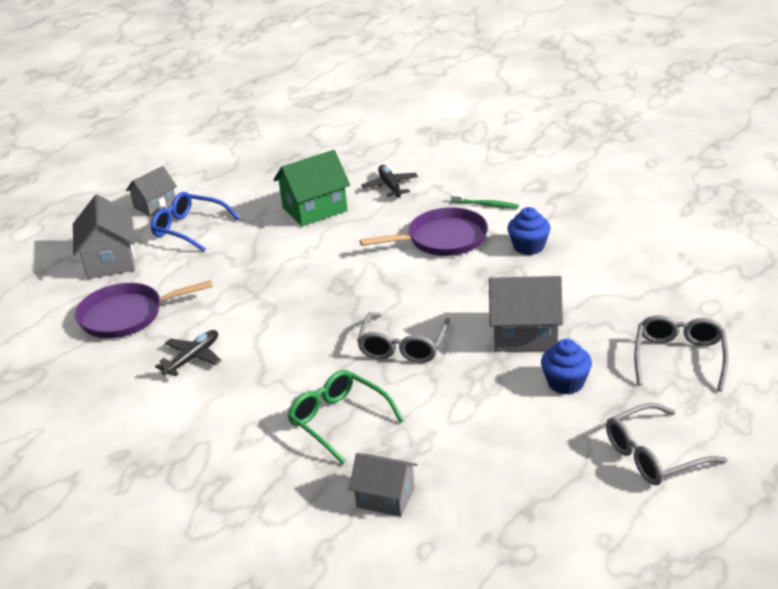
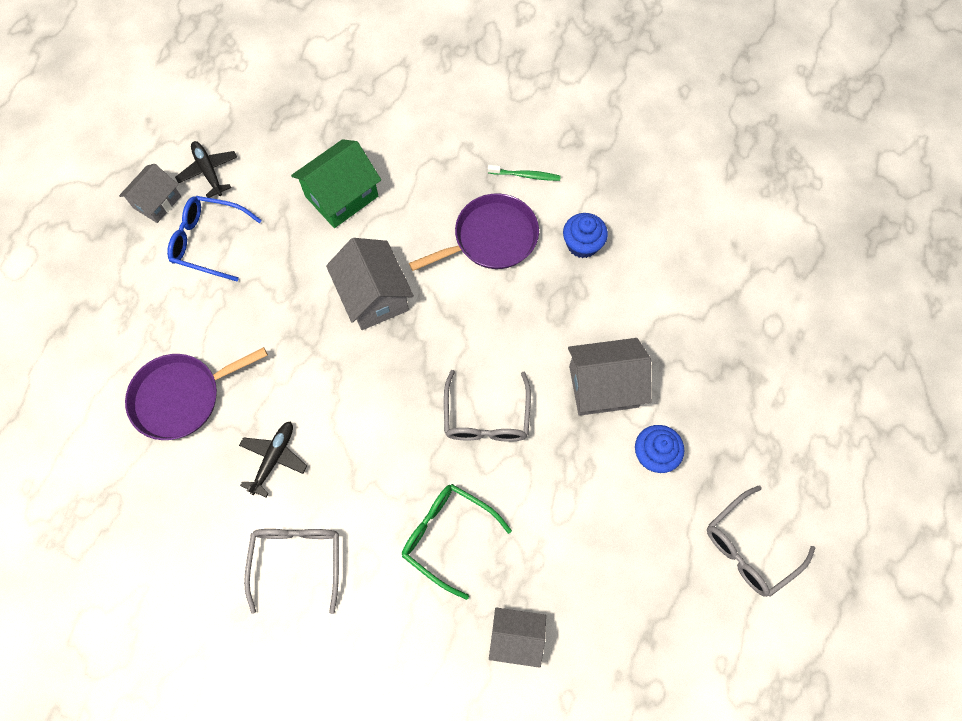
camera: 15 degrees left, 35 degrees up
grey house [73,194,135,279] -> grey house moved to [326,238,414,330]
black plane [361,165,418,197] -> black plane moved to [175,141,237,198]
grey glasses [634,315,729,391] -> grey glasses moved to [244,529,339,614]

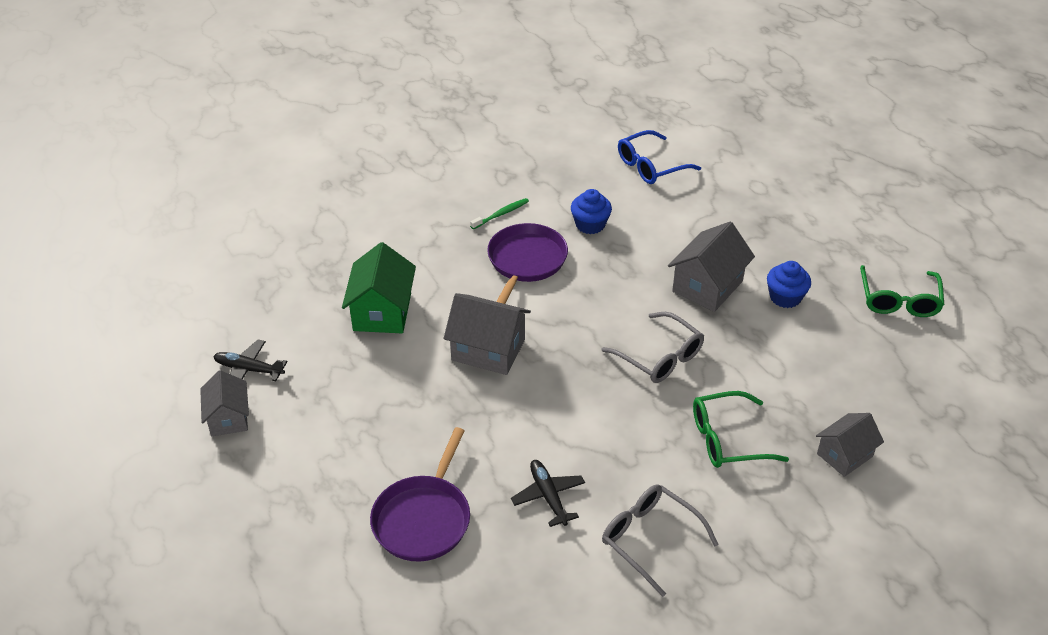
camera: 45 degrees left, 25 degrees down
blue glasses [167,196,262,282] -> blue glasses moved to [618,130,701,184]
grey glasses [707,486,815,597] -> green glasses [860,265,944,317]

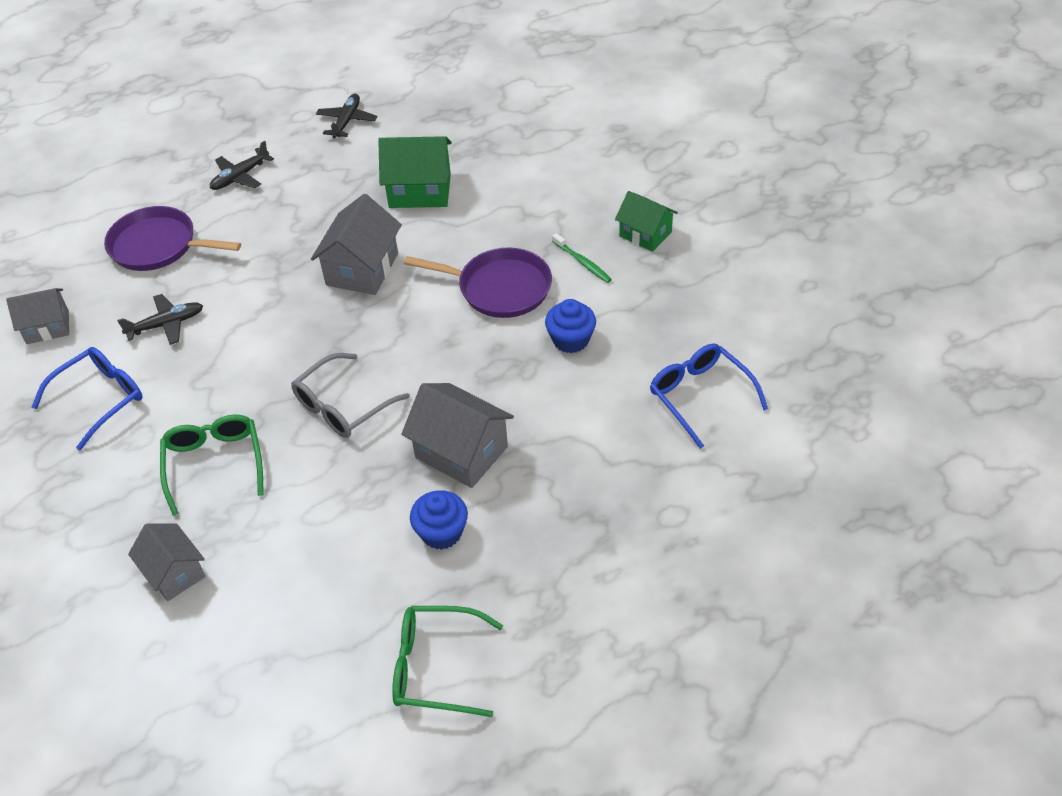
camera: 90 degrees right, 5 degrees up
grey house [200,370,249,436] -> grey house moved to [6,288,69,344]
grey glasses [602,485,719,597] -> blue glasses [32,347,142,450]
none -> black plane [210,141,274,190]
none -> green house [615,191,678,252]

